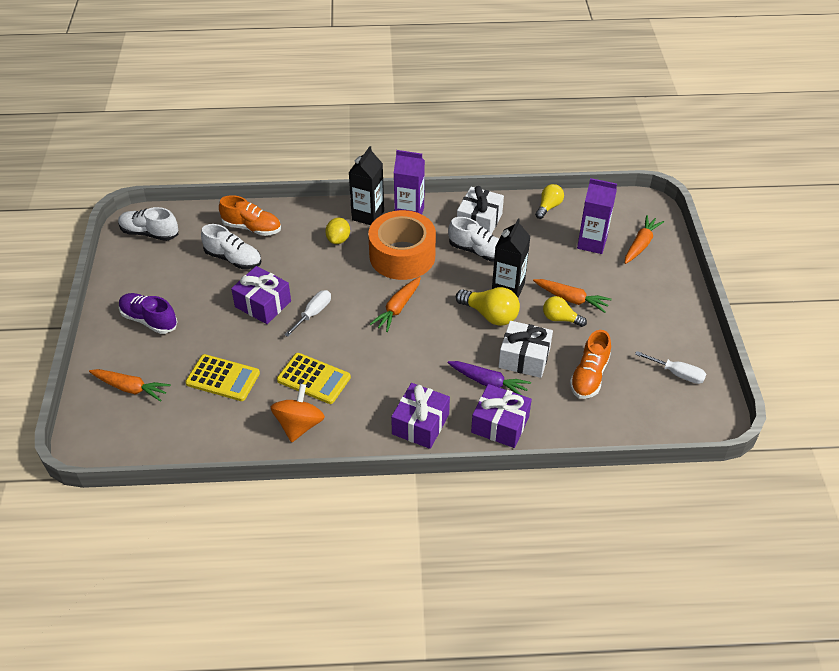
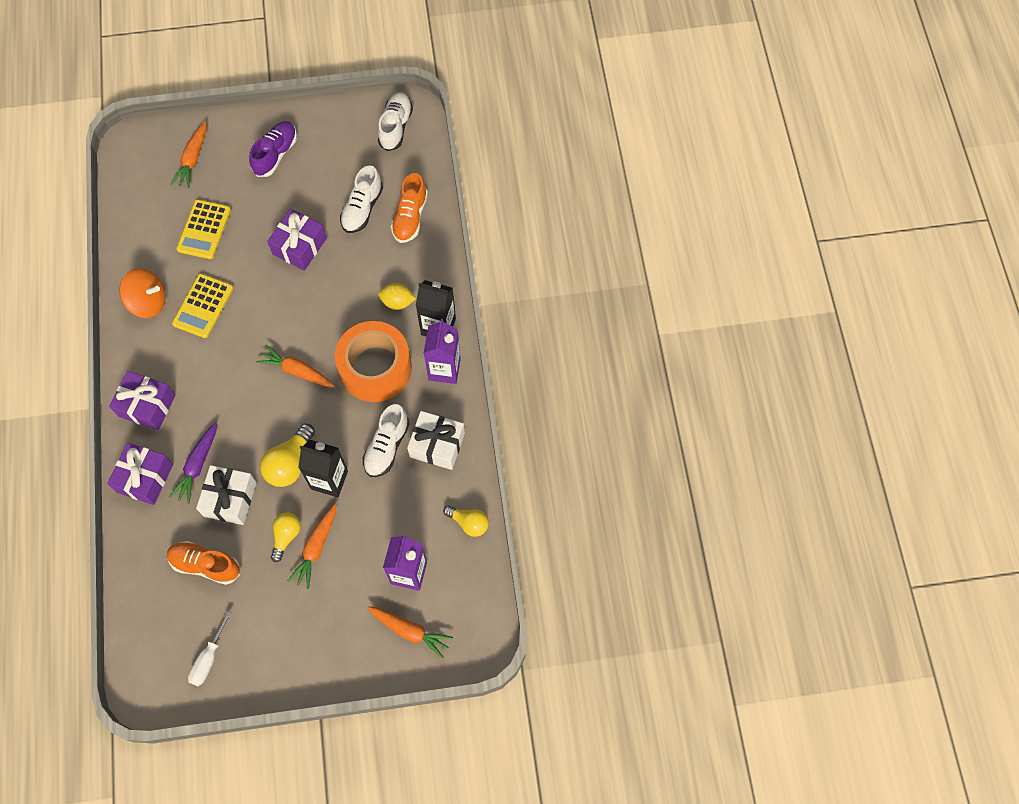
camera: 85 degrees right, 20 degrees up
white screwdriver [285,290,331,337] -> none

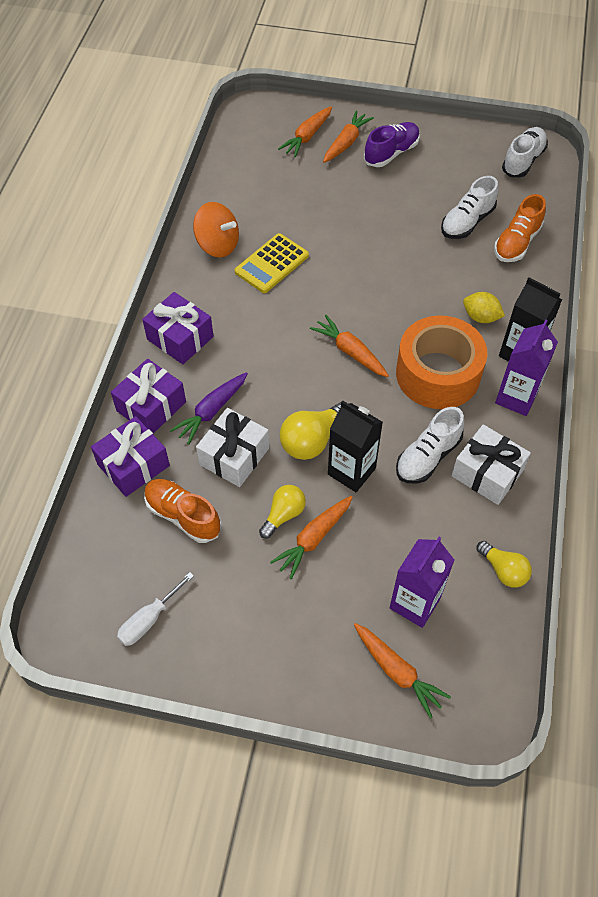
camera: 20 degrees right, 10 degrees down
yellow calculator [176,199,231,259] -> none
purple gift [267,209,327,271] -> purple gift moved to [91,416,170,497]
none -> orange carrot [323,110,374,163]

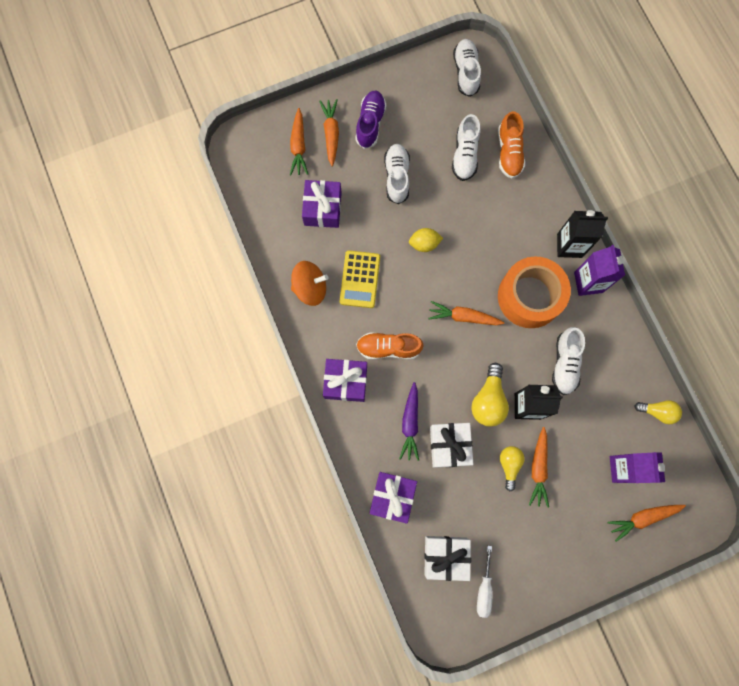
camera: 35 degrees left, 20 degrees up
purple gift [111,359,186,434] -> purple gift moved to [302,180,342,228]
orange shoe [144,479,221,543] -> orange shoe moved to [356,332,424,360]
orange carrot [354,623,451,719] -> orange carrot turned 150 degrees clockwise [608,505,686,542]
white gift [451,424,531,505] -> white gift moved to [424,536,471,581]
yellow lemon [463,292,505,323] -> yellow lemon moved to [409,228,443,252]
none -> white shoe [384,144,410,204]

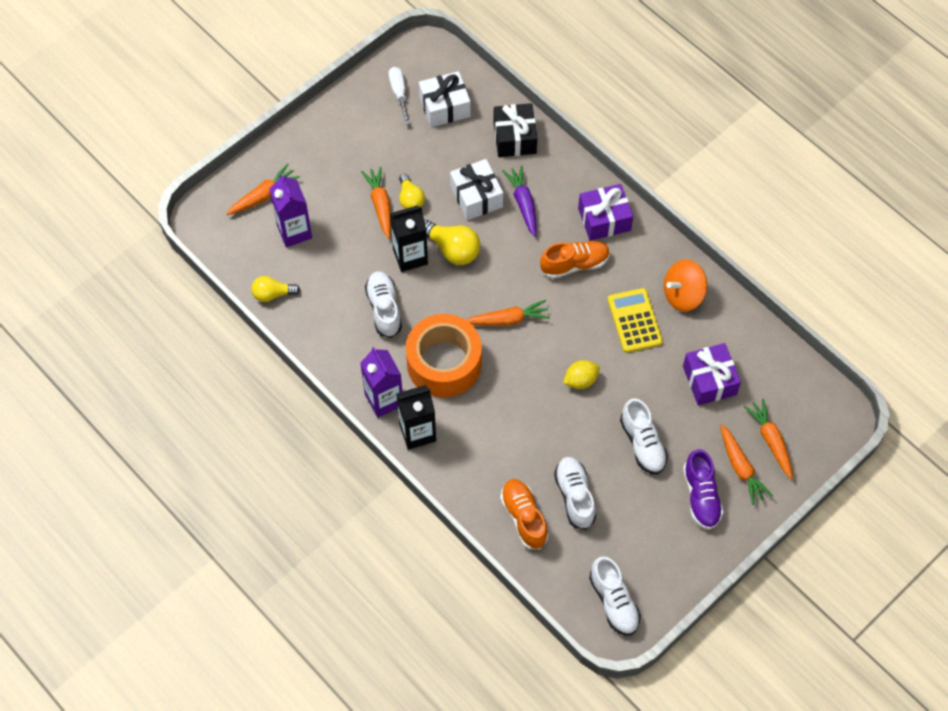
camera: 160 degrees right, 15 degrees down
purple gift [370,472,417,524] -> black gift [493,103,537,157]
yellow light bulb [471,363,509,427] -> yellow light bulb turned 135 degrees clockwise [424,220,480,265]

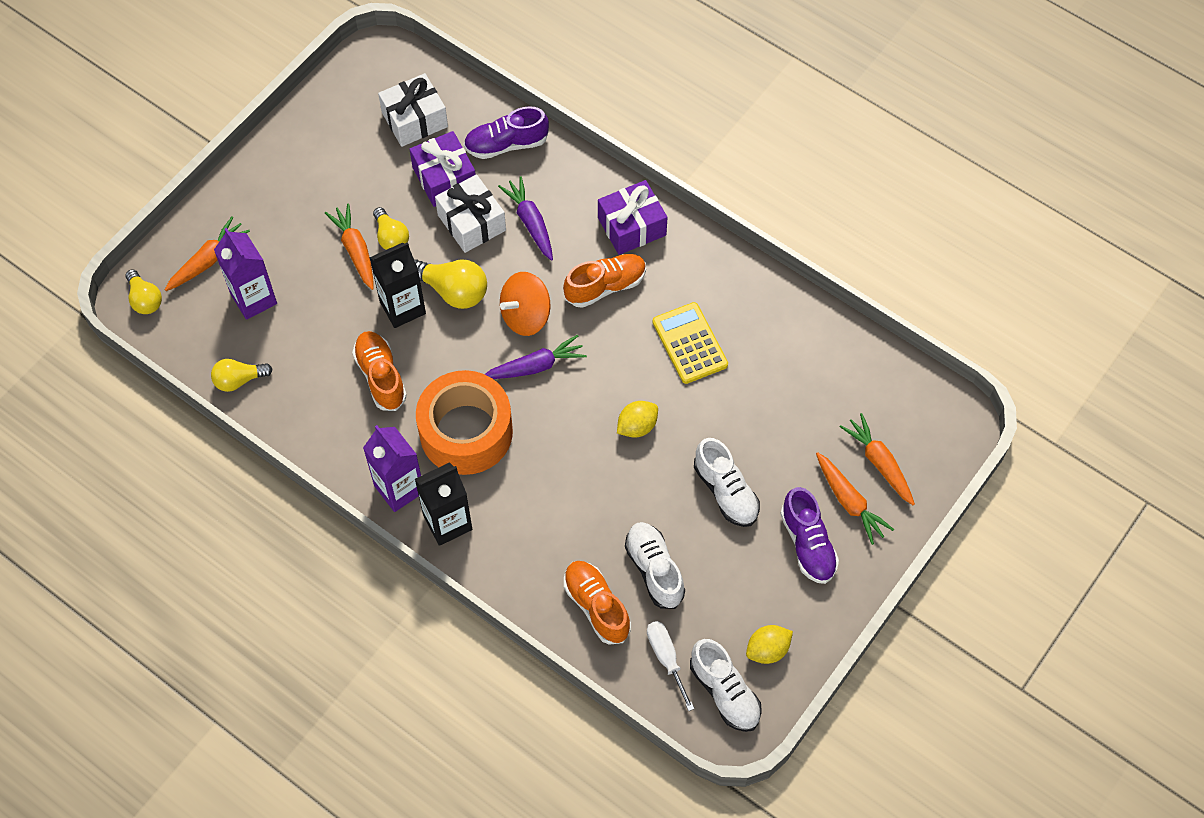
camera: 10 degrees left, 0 degrees up
white shoe [365,271,402,338] -> orange shoe [352,331,407,411]
white screwdriver [389,67,410,124] -> white screwdriver moved to [647,621,695,711]
orange carrot [466,300,550,326] -> purple carrot [485,335,587,379]
black gift [493,103,537,157] -> purple shoe [464,106,549,159]
orange spinning top [664,259,707,312] -> orange spinning top moved to [500,272,551,336]
purple gift [683,343,741,405] -> purple gift moved to [410,131,476,207]
none -> yellow light bulb [125,269,162,314]
none -> yellow lemon [746,625,793,664]

